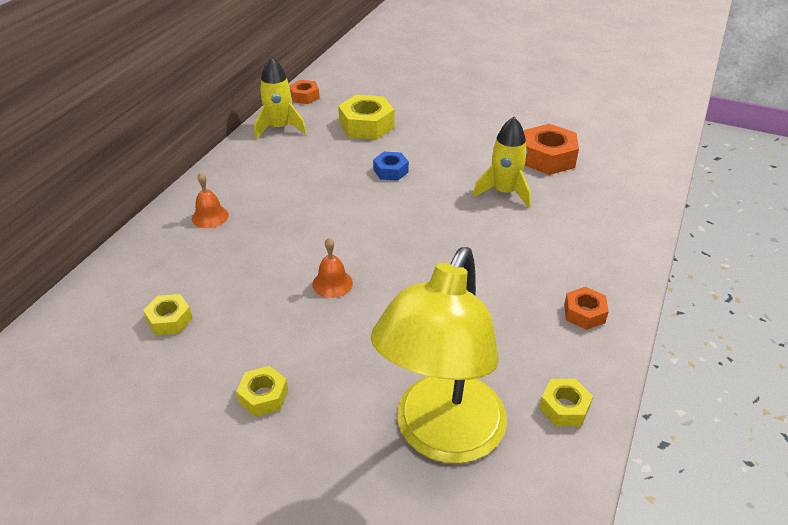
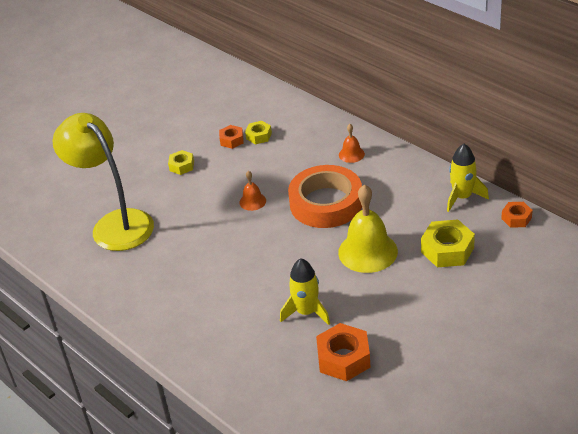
camera: 115 degrees right, 0 degrees up
blue nut [373,152,409,181] -> yellow bell [338,184,398,273]
yellow nut [539,379,593,426] -> none
orange nut [564,287,609,330] -> orange nut moved to [219,125,244,149]
none -> orange tape [288,165,362,228]

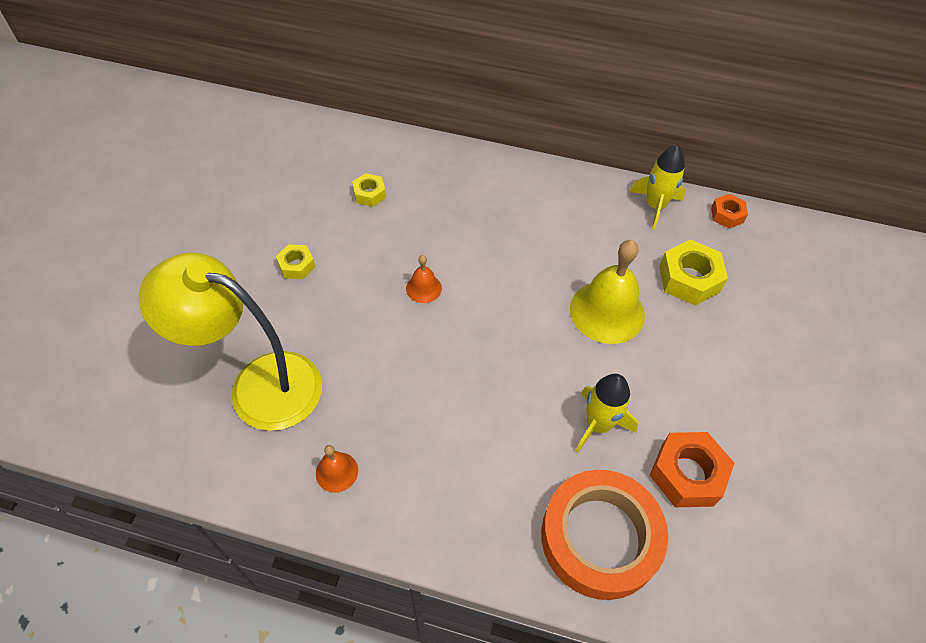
camera: 35 degrees left, 15 degrees up
orange nut [219,125,244,149] -> none
orange tape [288,165,362,228] -> orange tape moved to [541,470,668,600]
orange bell [339,124,365,163] -> orange bell moved to [316,445,358,493]

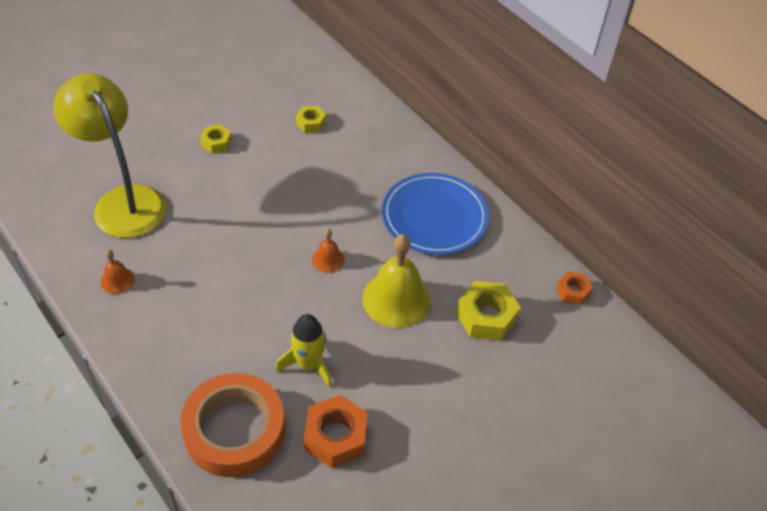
camera: 35 degrees right, 5 degrees down
orange bell [406,255,442,303] -> orange bell moved to [312,229,345,273]
yellow rocket [629,145,686,230] -> none
none -> blue plate [382,173,489,255]

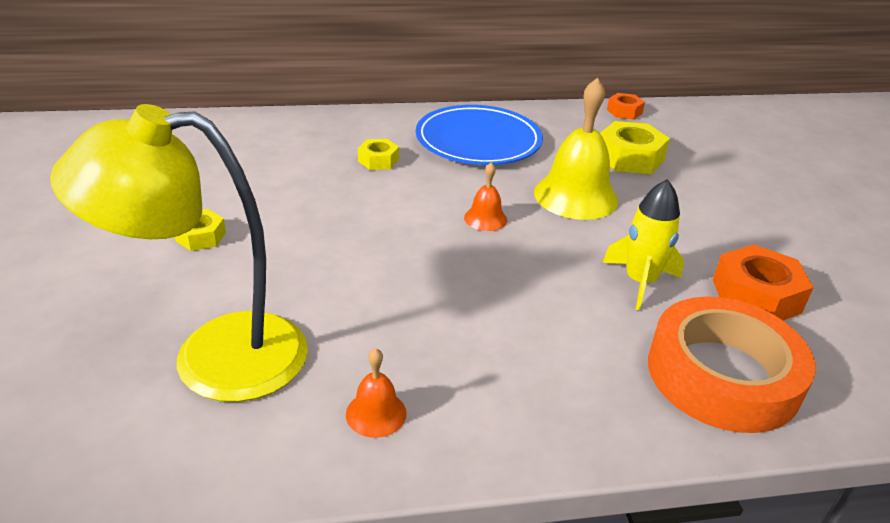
camera: 60 degrees left, 15 degrees down
yellow nut [296,106,326,133] -> yellow nut moved to [358,139,399,170]

